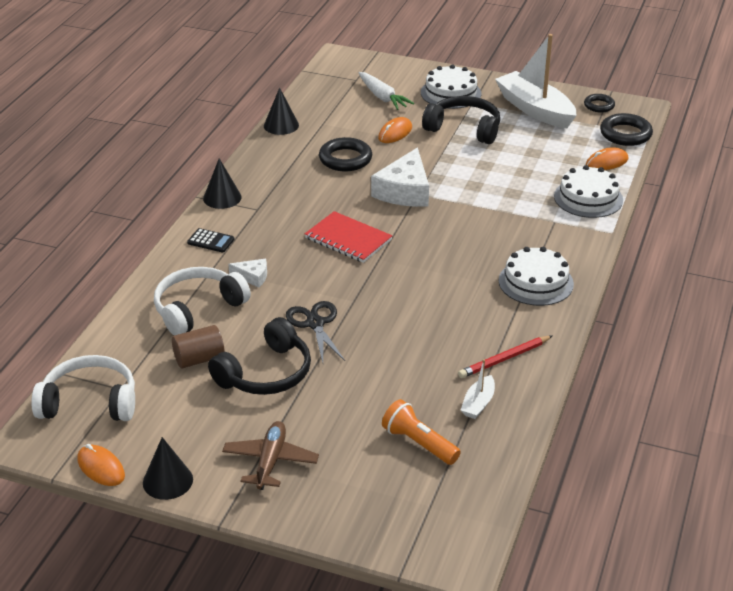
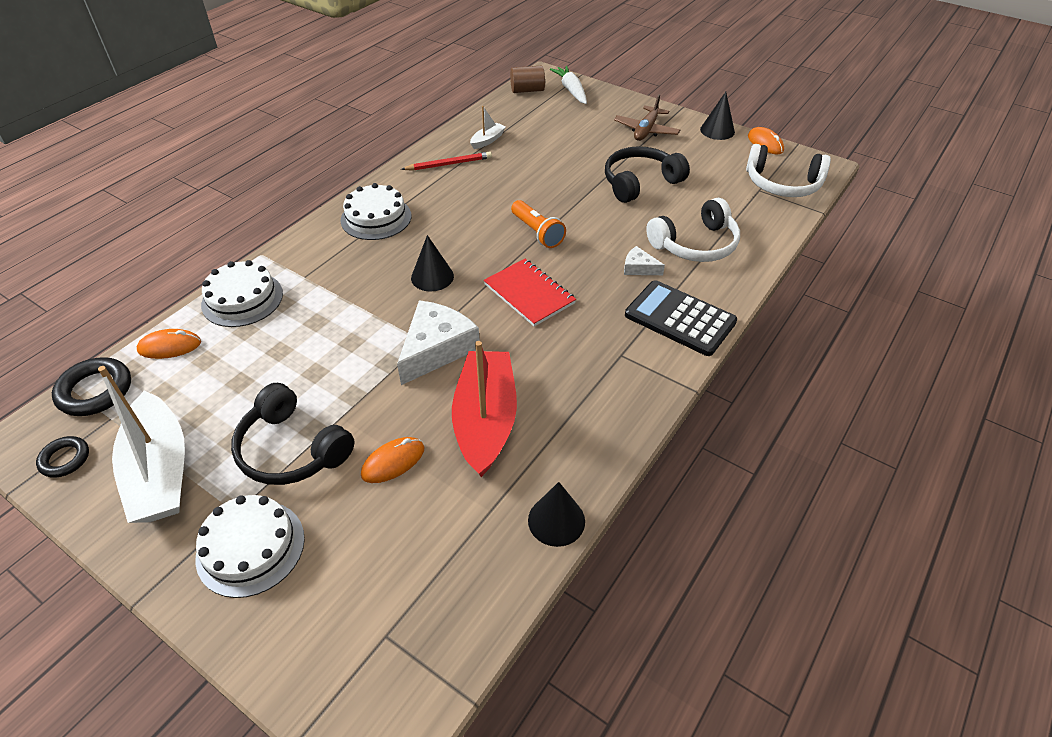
camera: 165 degrees left, 10 degrees up
brown cylinder [172,325,225,368] -> brown cylinder moved to [510,65,545,93]
black calculator [187,228,235,253] -> black calculator [625,280,737,356], size x2.08
black cone [203,158,242,209] -> black cone moved to [411,235,454,292]
black scissors [286,301,345,363] -> none
black ring [319,137,372,171] -> red boat [452,341,517,477]
white carrot [359,72,414,110] -> white carrot moved to [550,66,587,104]
orange flashlight [382,399,461,465] -> orange flashlight moved to [511,200,566,248]

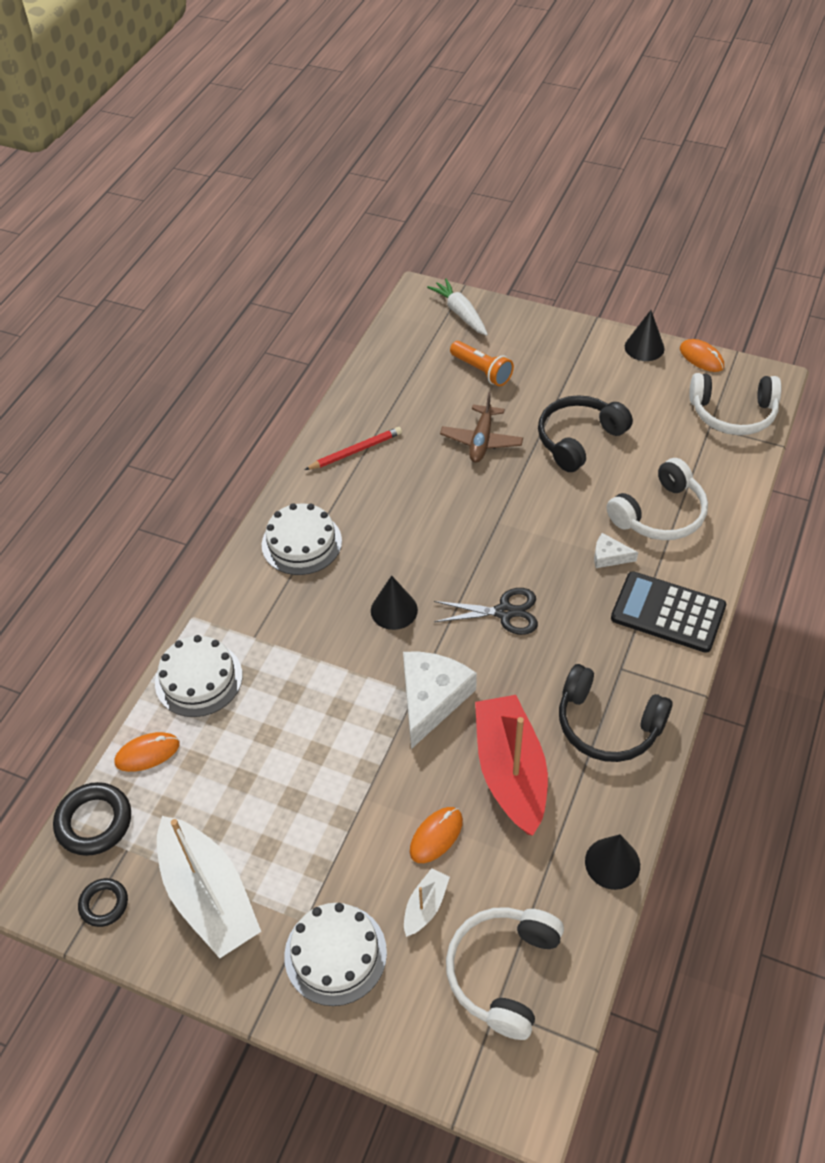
camera: 10 degrees left, 5 degrees up
black headphones [231,383,355,485] -> black headphones moved to [559,664,672,762]
white boat [470,106,506,149] -> white boat moved to [404,868,450,937]
red notebook [484,259,576,327] -> black scissors [434,588,538,635]
brown cylinder [510,65,545,93] -> none
orange flashlight [511,200,566,248] -> orange flashlight moved to [450,341,514,386]
brown plane [614,94,680,141] -> brown plane moved to [440,392,523,462]
none -> white headphones [446,907,564,1040]

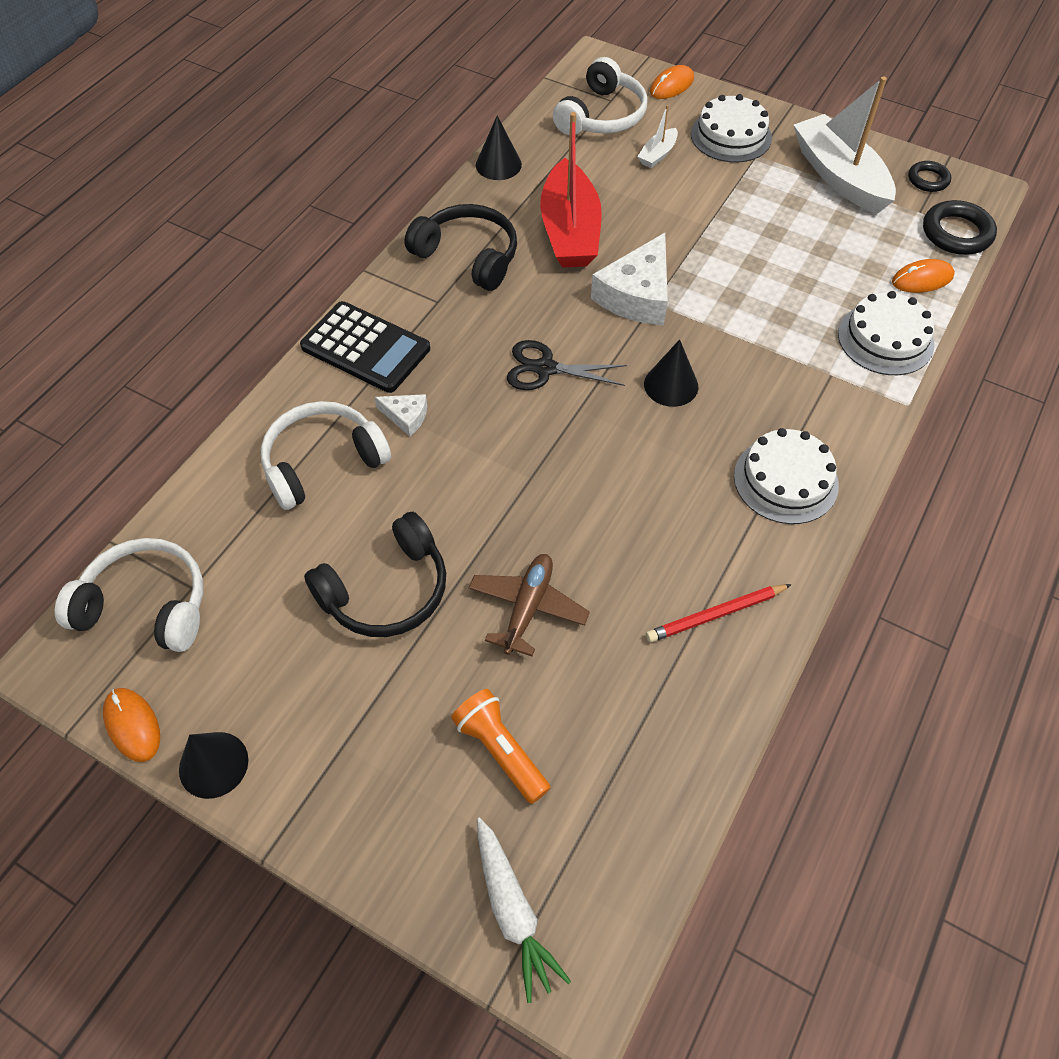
camera: 175 degrees left, 5 degrees up
orange mouse [410,807,463,863] -> orange mouse moved to [650,65,694,99]

